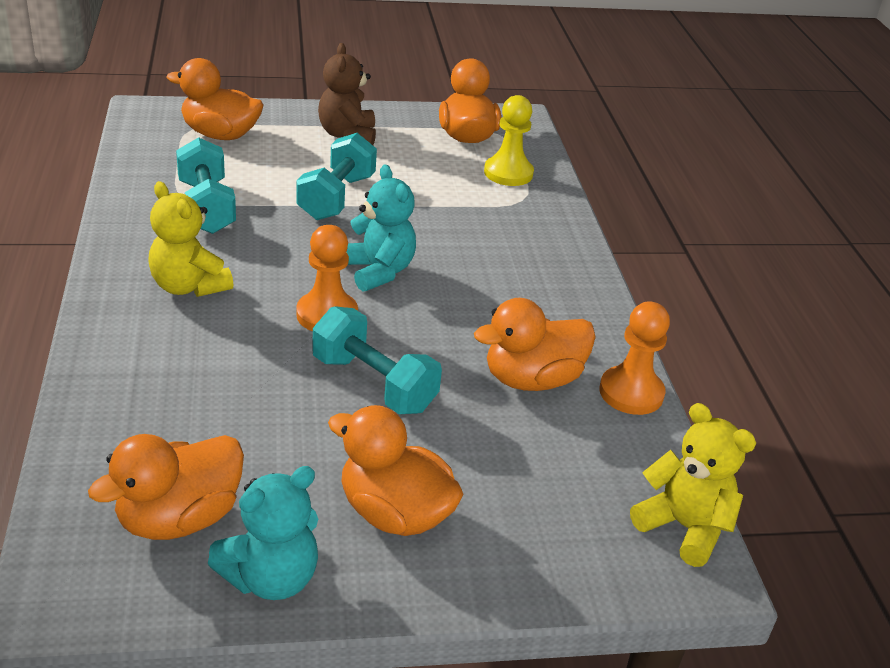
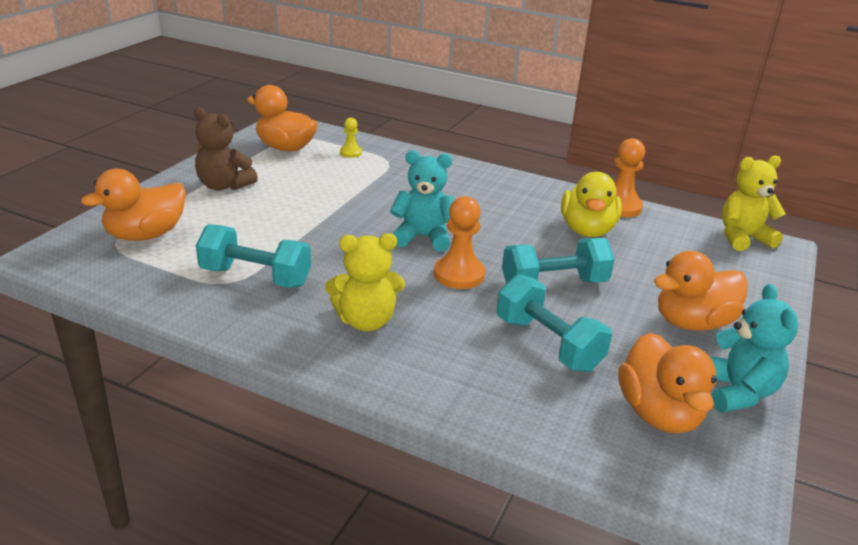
camera: 55 degrees left, 5 degrees down
turquoise dumbbell [296,133,377,220] -> turquoise dumbbell moved to [497,274,612,372]
orange duck [474,298,596,391] -> yellow duck [561,172,622,237]
yellow pawn [484,95,534,186] -> yellow pawn [340,117,362,158], size x0.56

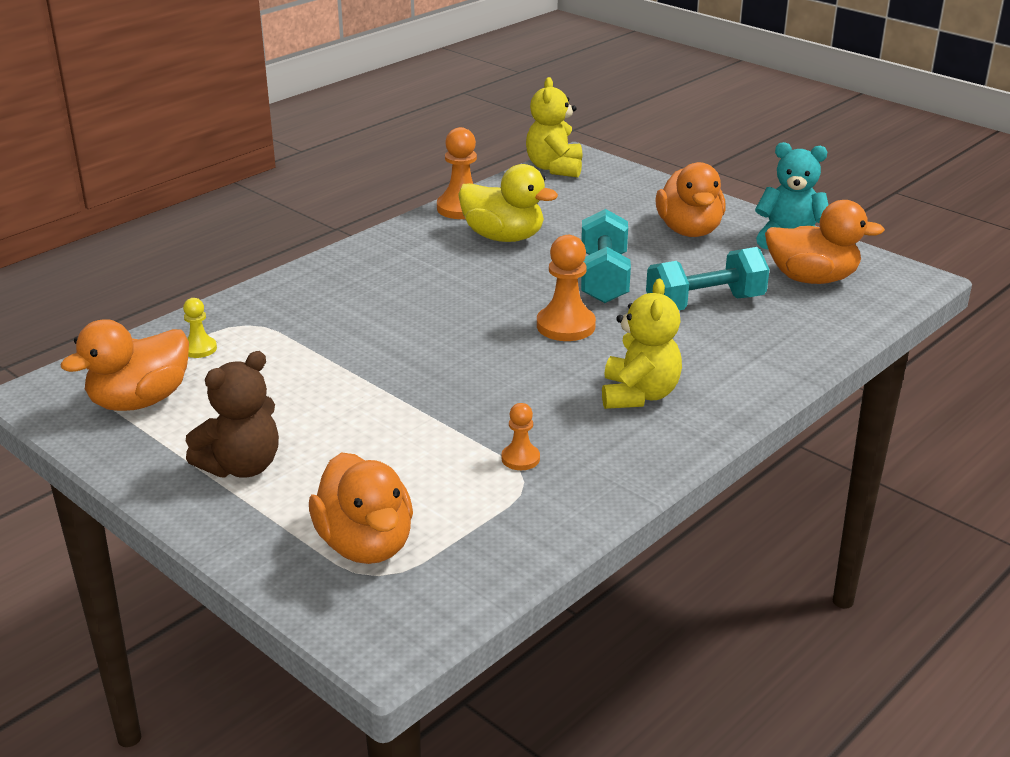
camera: 70 degrees left, 0 degrees up
turquoise dumbbell [196,224,311,288] -> orange pawn [502,403,540,470]
turquoise teddy bear [390,150,454,252] -> none

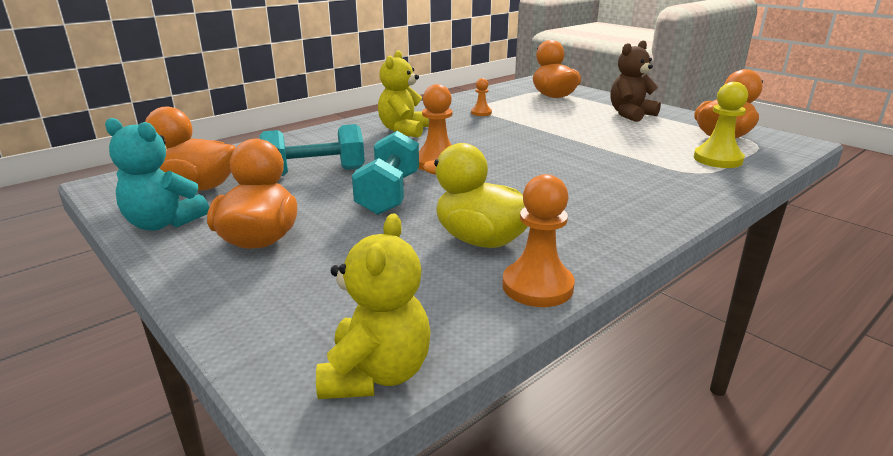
camera: 175 degrees left, 5 degrees down
yellow pawn [183,298,217,358] -> yellow pawn [694,82,748,168], size x1.79

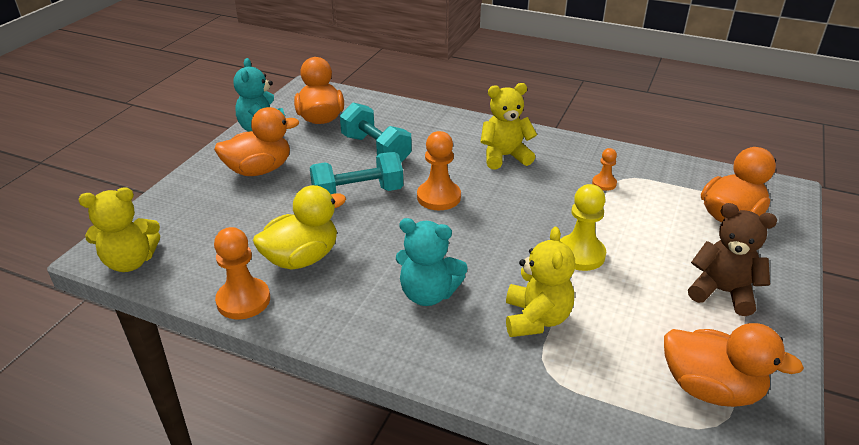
camera: 65 degrees right, 10 degrees up
yellow duck [423,143,528,248] -> yellow duck turned 45 degrees clockwise [253,185,346,270]
yellow pawn [694,82,748,168] -> yellow pawn moved to [560,184,606,271]
none -> turquoise teddy bear [396,218,468,306]
none -> yellow teddy bear [506,227,575,337]

